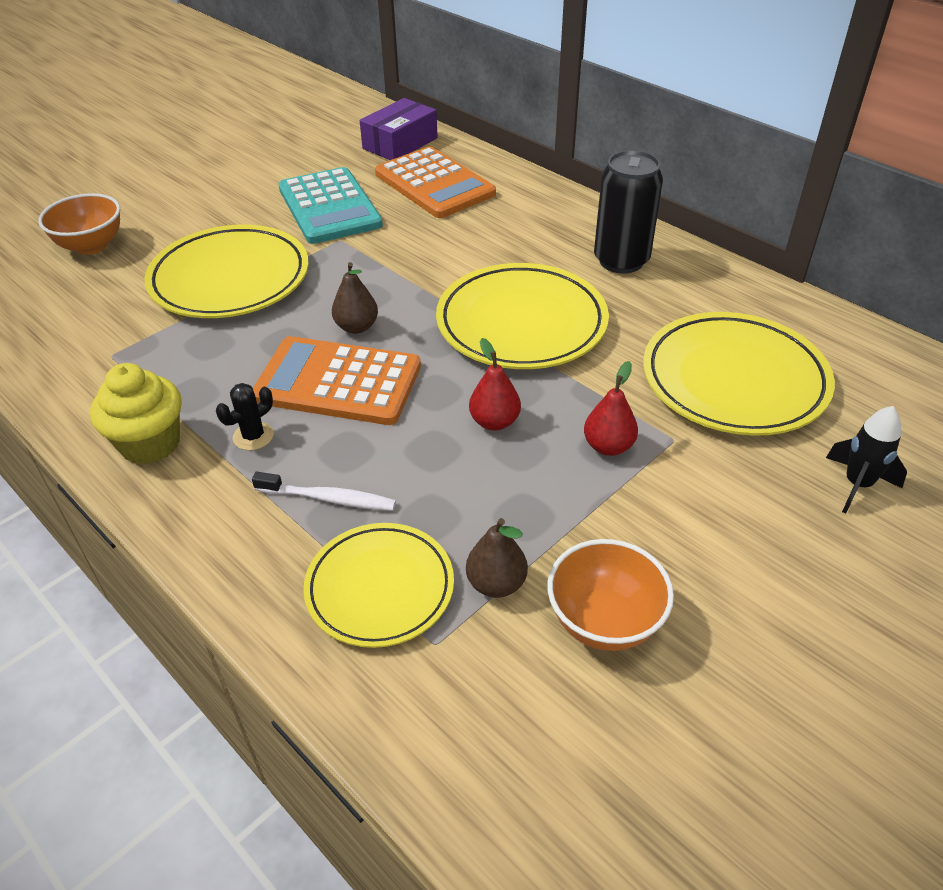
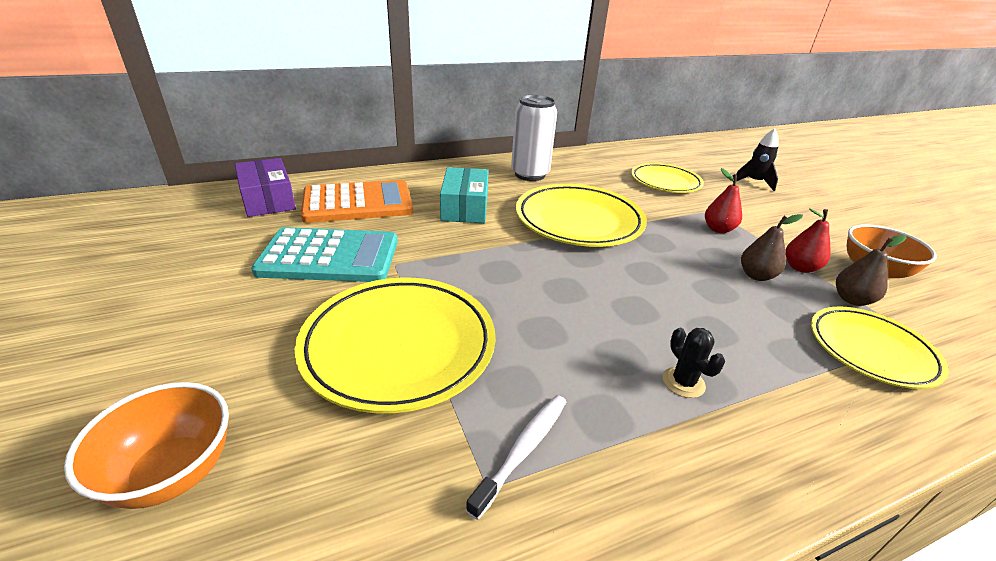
camera: 70 degrees left, 10 degrees down
yellow cupcake [90,363,182,464] -> none
white toothbrush [252,472,396,511] -> white toothbrush moved to [466,395,566,520]
orange calculator [253,336,421,425] -> none
brown pear [332,262,378,334] -> brown pear moved to [741,214,803,281]
red pear [469,338,521,431] -> red pear moved to [785,208,831,273]
black can [594,150,663,274] -> white can [511,95,557,181]
yellow plate [643,312,835,436] -> yellow plate [631,163,704,193], size x0.65
none -> turquoise box [440,167,489,223]

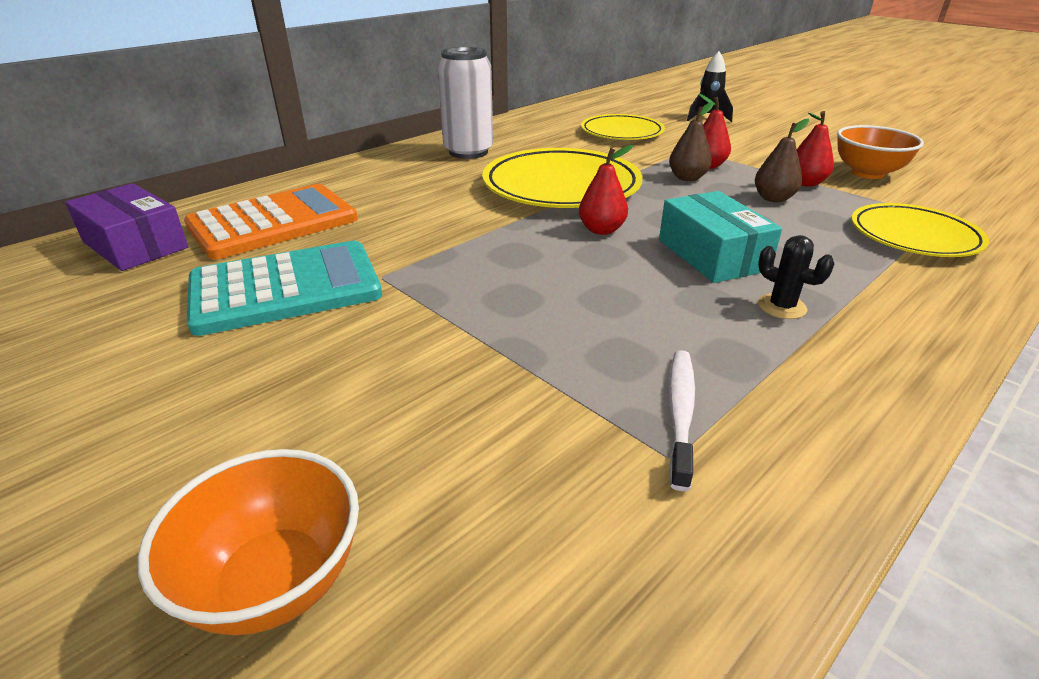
camera: 20 degrees left, 0 degrees up
yellow plate [295,278,495,413] -> none
turquoise box [440,167,489,223] -> turquoise box moved to [659,191,782,283]
brown pear [836,235,906,306] -> brown pear moved to [669,102,714,181]
none -> red pear [579,145,633,235]

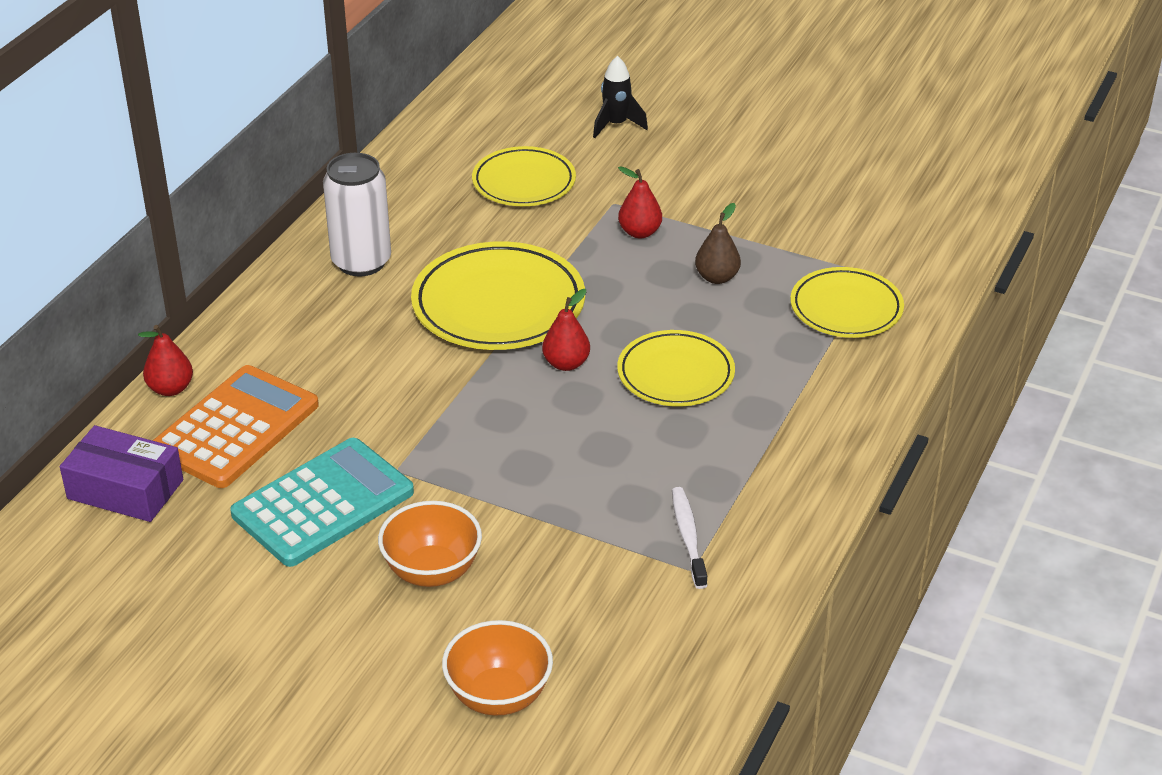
camera: 20 degrees left, 5 degrees up
turquoise box [659,191,782,283] -> yellow plate [617,330,735,406]
brown pear [669,102,714,181] -> none
black cactus [758,235,834,319] -> none
red pear [797,111,834,187] -> red pear moved to [138,325,193,396]
orange bowl [837,125,924,179] -> orange bowl moved to [378,501,482,587]

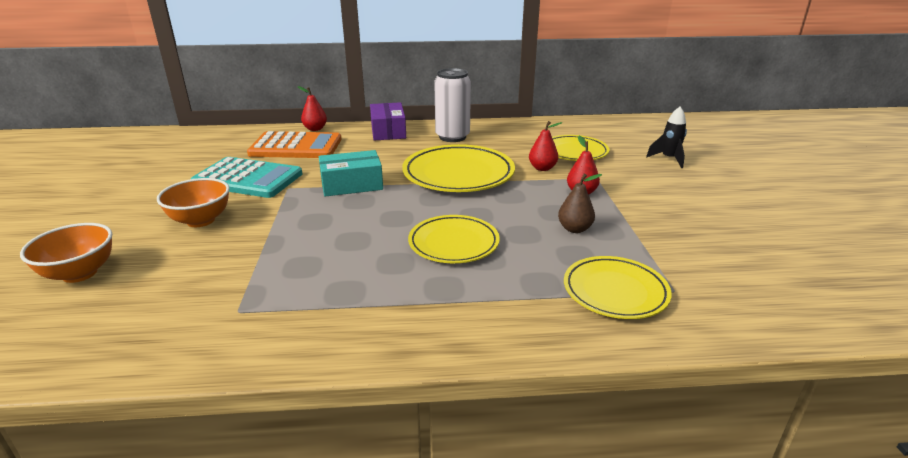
camera: 60 degrees right, 10 degrees down
purple box [60,425,183,522] -> purple box moved to [370,102,406,140]
red pear [542,289,590,371] -> red pear moved to [529,121,562,171]
white toothbrush [672,487,707,589] -> none
none -> turquoise box [319,150,383,197]

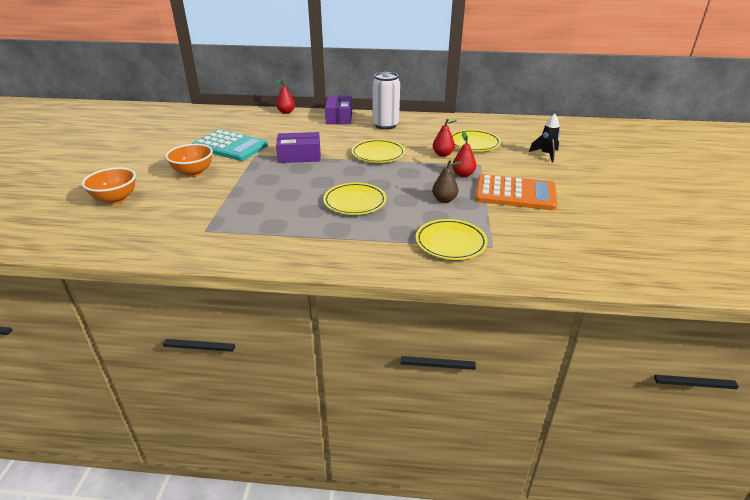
camera: 10 degrees right, 5 degrees up
orange calculator [247,131,342,158] -> orange calculator moved to [475,174,557,210]
turquoise box [319,150,383,197] -> purple box [276,132,321,163]
yellow plate [402,144,515,192] -> yellow plate [352,139,405,163], size x0.65

